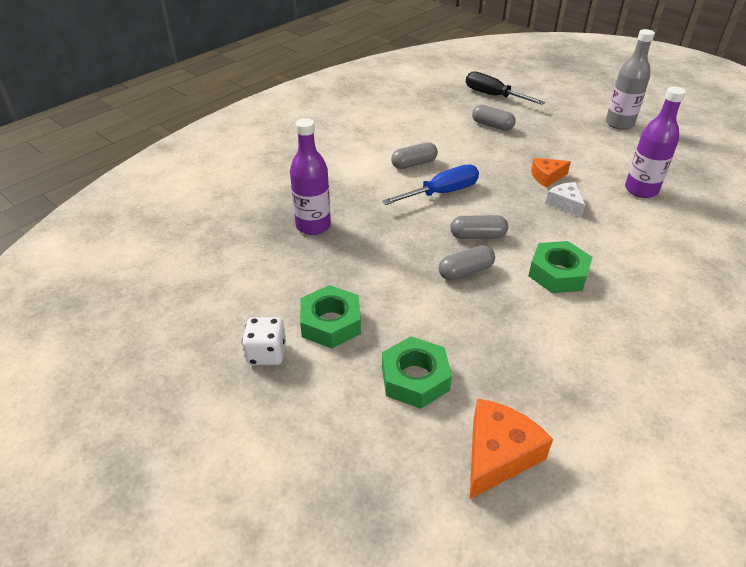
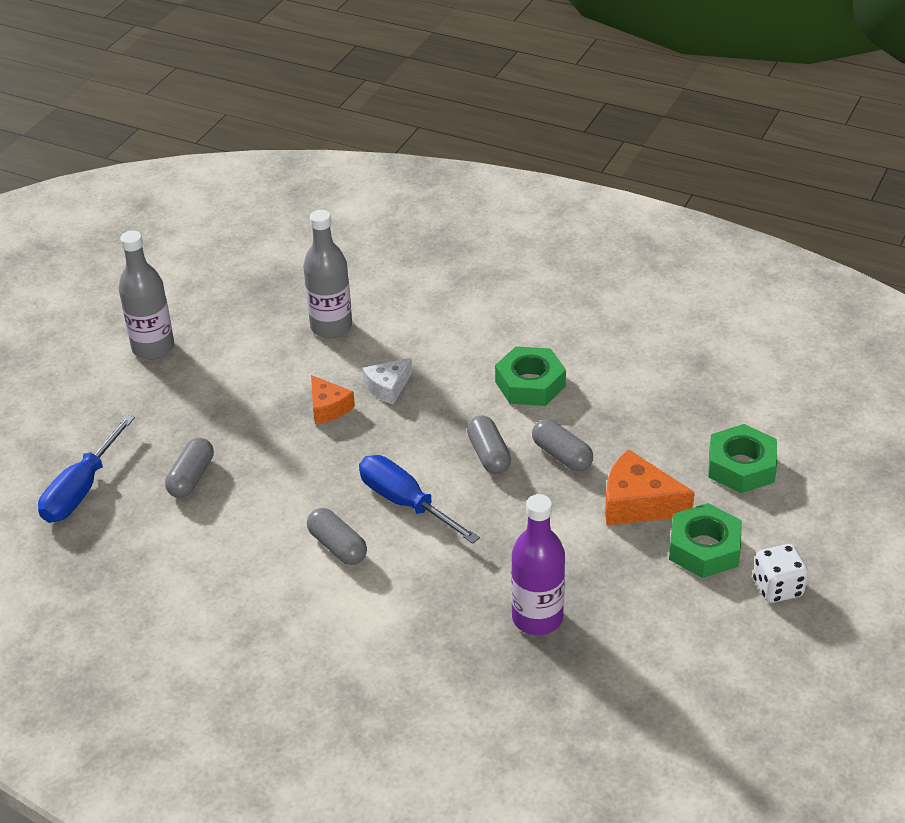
camera: 105 degrees left, 0 degrees up
black screwdriver [466,71,545,105] -> blue screwdriver [38,415,135,523]
orange cheese [470,398,553,499] -> orange cheese moved to [605,449,695,526]
purple bottle [625,86,686,198] -> grey bottle [303,210,352,338]

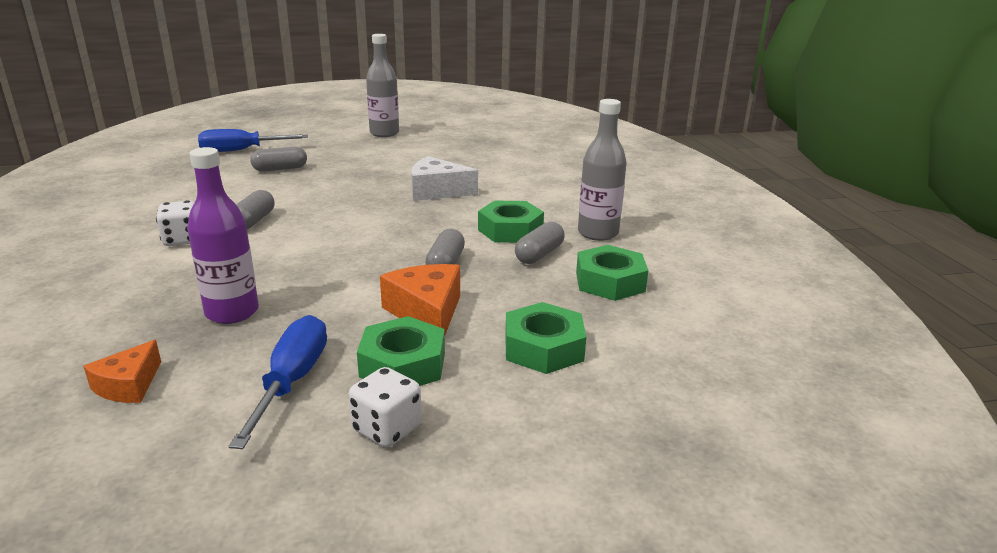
camera: 50 degrees right, 15 degrees down
grey bottle [303,210,352,338] -> grey bottle moved to [578,99,627,241]
orange cheese [311,375,355,424] -> orange cheese moved to [83,340,161,403]
blue screwdriver [359,455,480,544] -> blue screwdriver moved to [228,315,327,449]
white cheese [363,358,412,404] -> white cheese [411,156,478,201], size x1.57
grey capsule [467,415,511,474] -> grey capsule moved to [515,222,565,264]
none -> white dice [156,200,195,246]
none -> green nut [576,245,648,301]

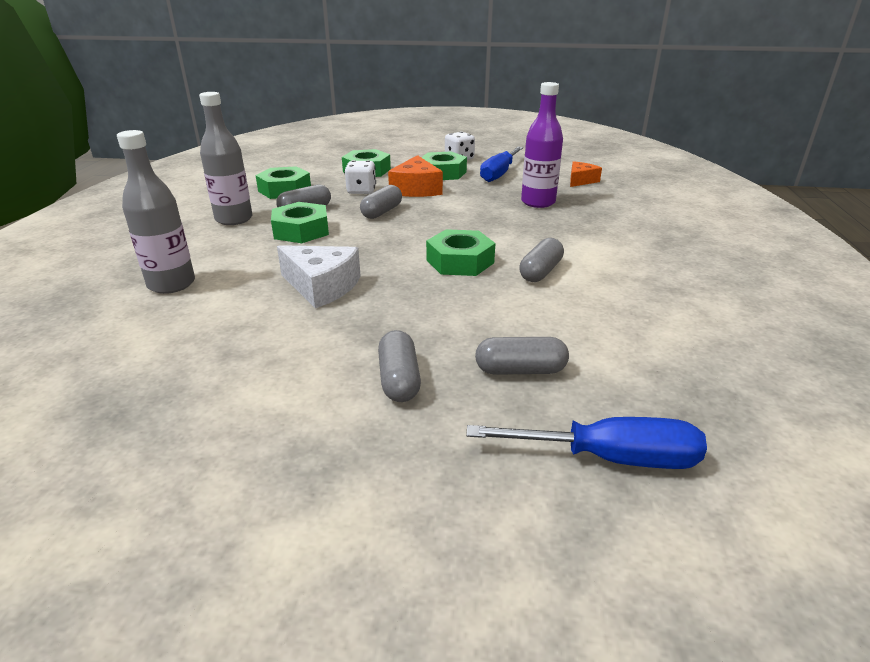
camera: 160 degrees left, 5 degrees up
white dice [156,200,195,246] -> white dice moved to [344,160,376,194]
grey bottle [366,34,399,137] -> grey bottle moved to [117,130,195,294]
none -> grey capsule [378,330,421,402]
none -> green nut [426,229,495,276]

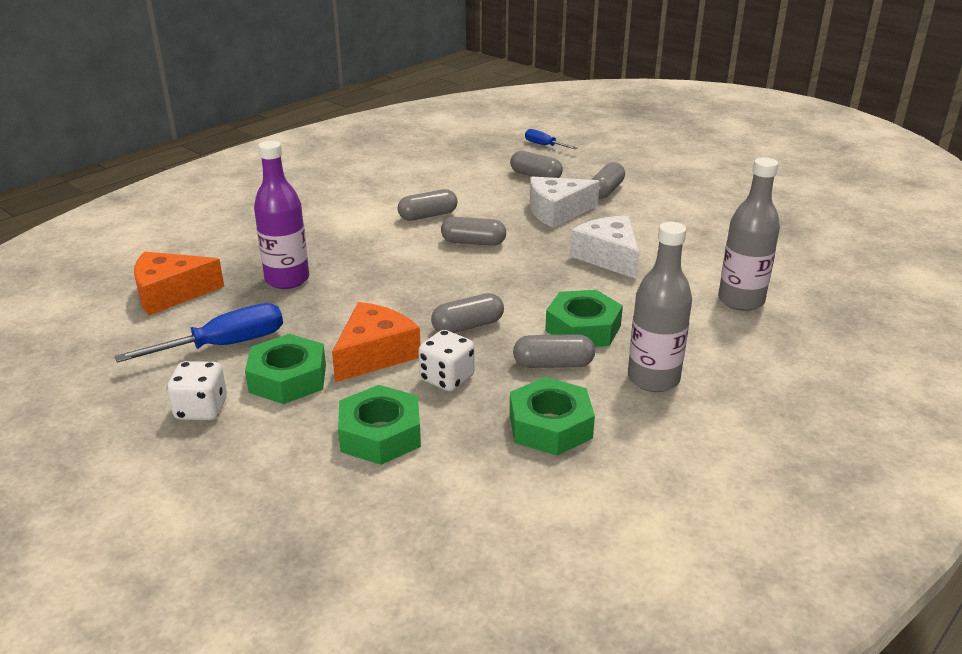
camera: 145 degrees left, 0 degrees up
green nut [426,229,495,276] -> grey capsule [441,217,506,246]
blue screwdriver [466,417,707,469] -> blue screwdriver [525,129,577,149], size x0.56
orange cheese [570,161,602,187] -> orange cheese [134,251,224,316], size x1.57
none -> white cheese [530,177,600,228]

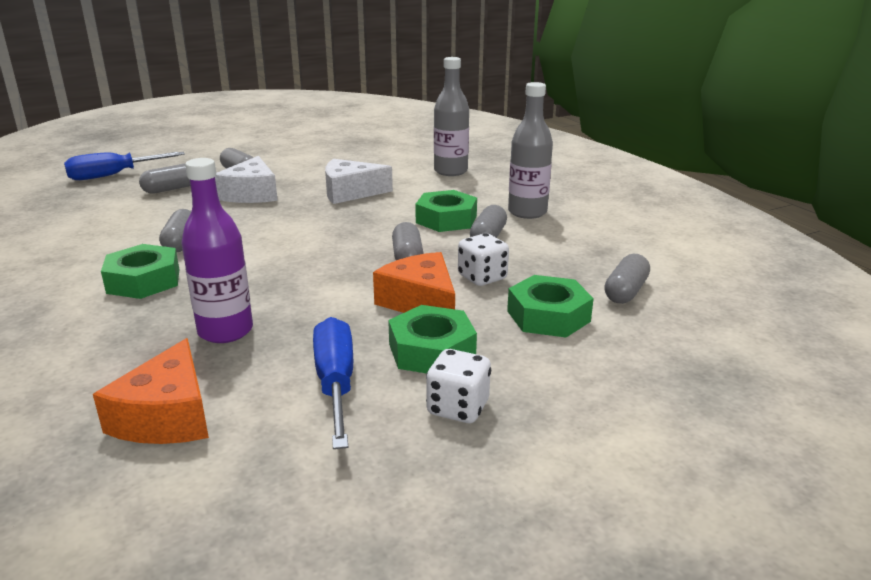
camera: 70 degrees left, 5 degrees down
grey capsule [441,217,506,246] -> grey capsule moved to [604,254,650,304]
green nut [509,377,595,456] -> green nut moved to [101,244,179,299]
blue screwdriver [525,129,577,149] -> blue screwdriver [64,152,185,180], size x1.77

